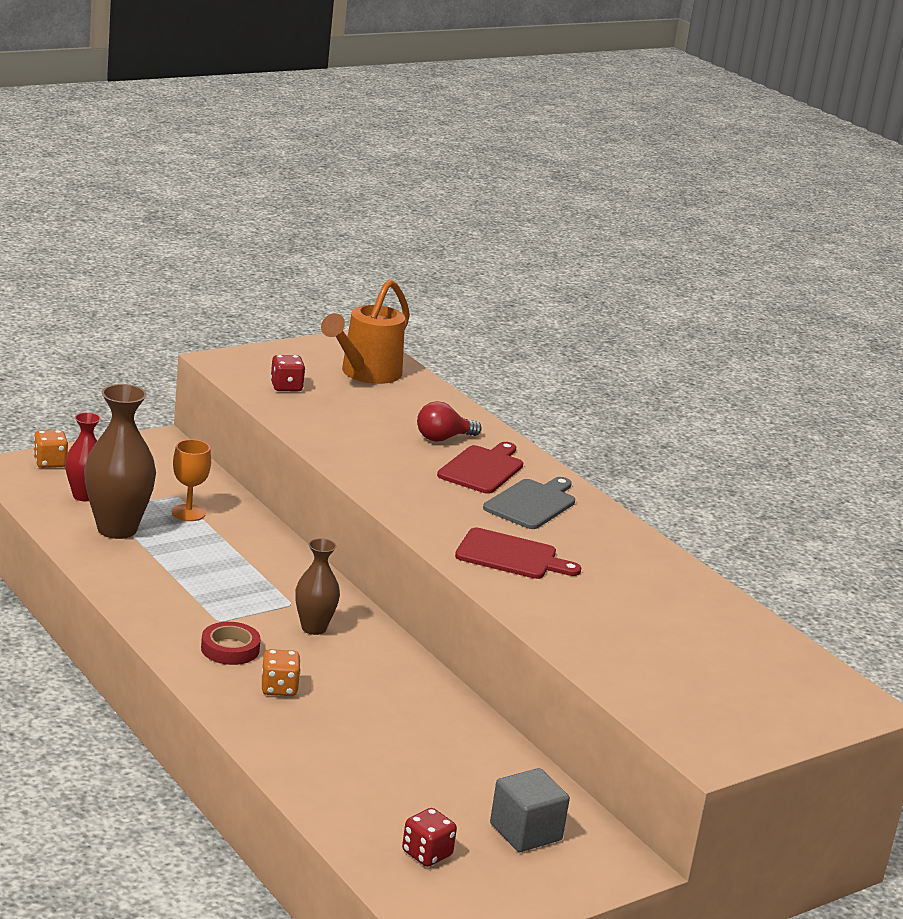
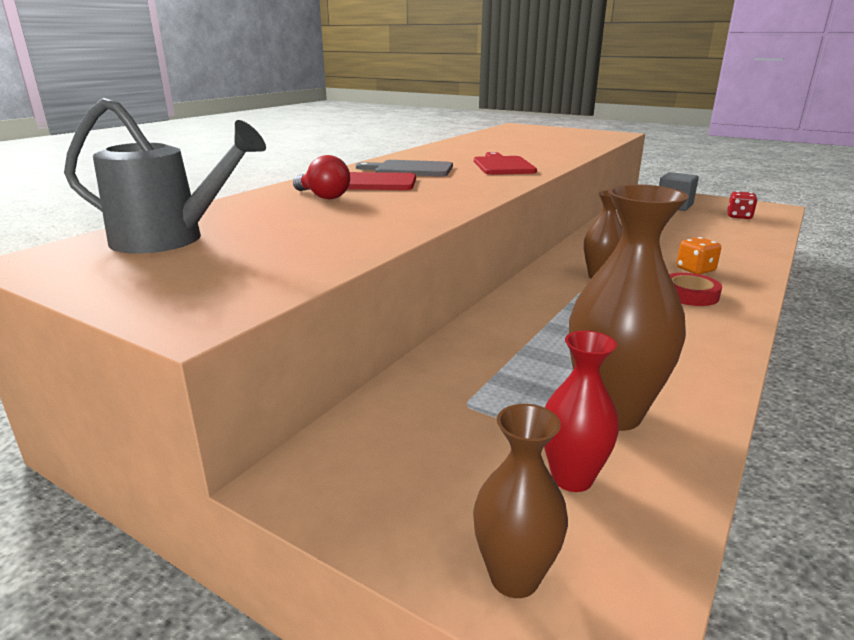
camera: 110 degrees left, 0 degrees up
orange dice [33,430,68,468] -> brown vase [473,404,568,598]
orange goblet [172,439,211,521] -> none
red dice [270,355,305,391] -> none
orange watering can [321,279,410,384] -> grey watering can [64,98,266,254]

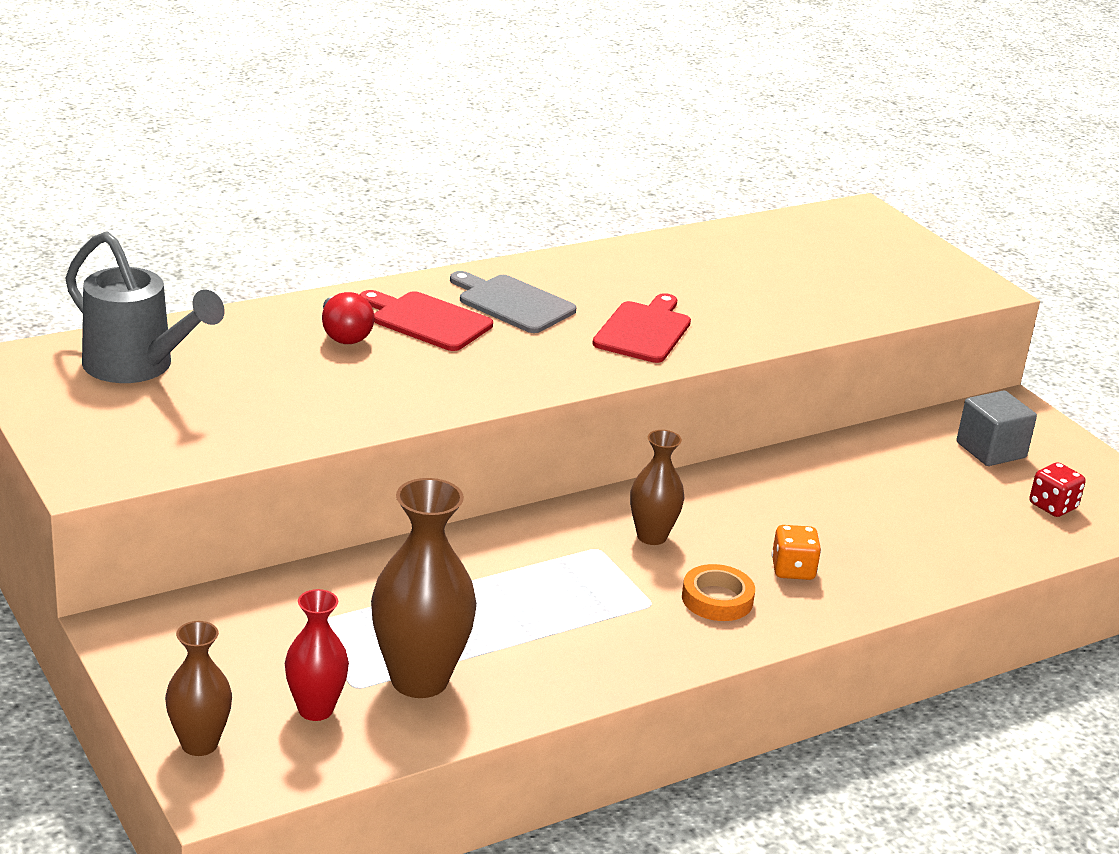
camera: 25 degrees right, 5 degrees up
red tape [669,273,722,306] -> orange tape [682,564,755,621]

